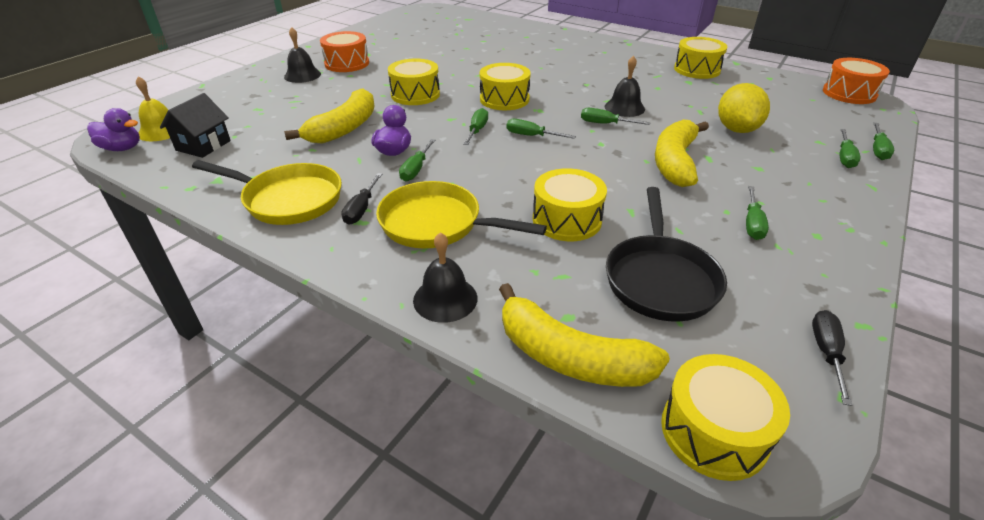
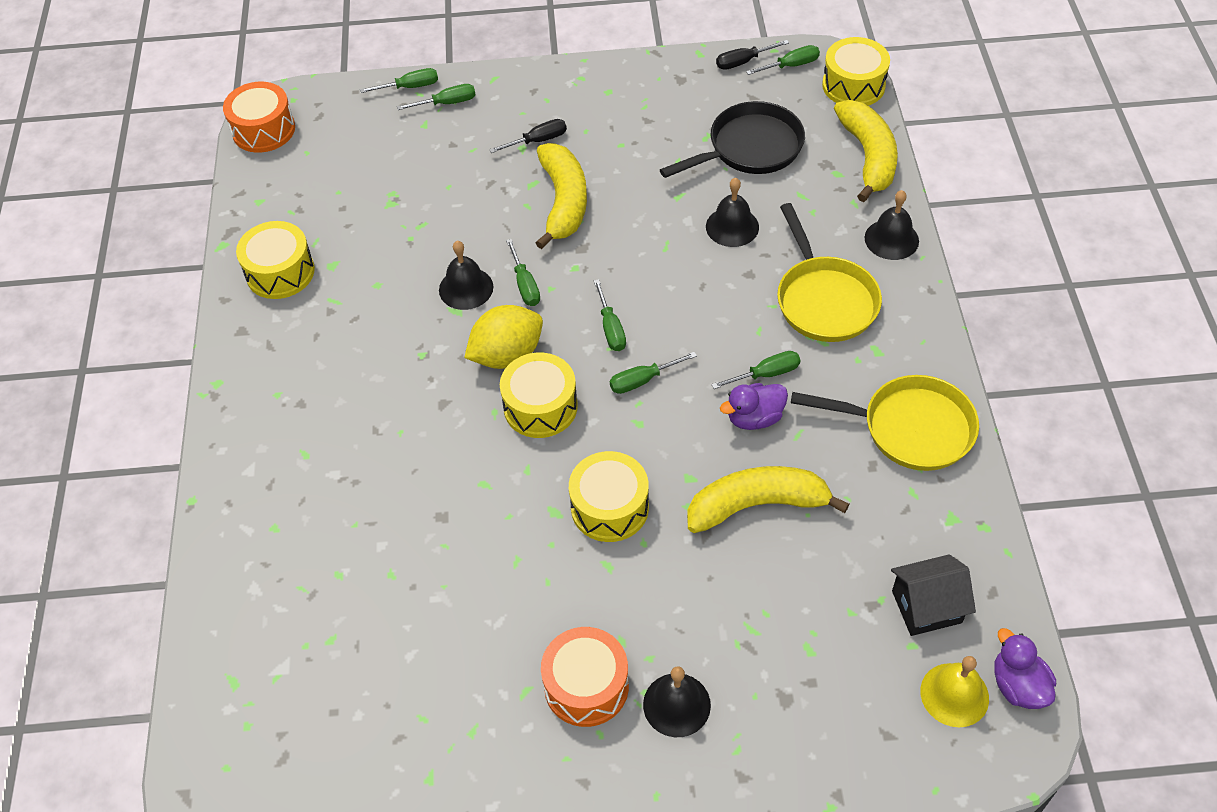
camera: 125 degrees left, 15 degrees up
yellow pan [192,160,342,225] -> yellow pan turned 120 degrees clockwise [791,375,979,471]
black screwdriver [341,173,382,224] -> black screwdriver moved to [489,119,567,153]
yellow drum [533,168,607,241] -> black bell [706,178,759,247]
yellow banana [655,120,709,187] -> yellow banana turned 75 degrees counterclockwise [535,143,587,249]
yellow lemon [718,83,770,133] -> yellow lemon moved to [464,305,543,369]
green screwdriver [746,186,769,240] -> green screwdriver moved to [746,45,820,75]

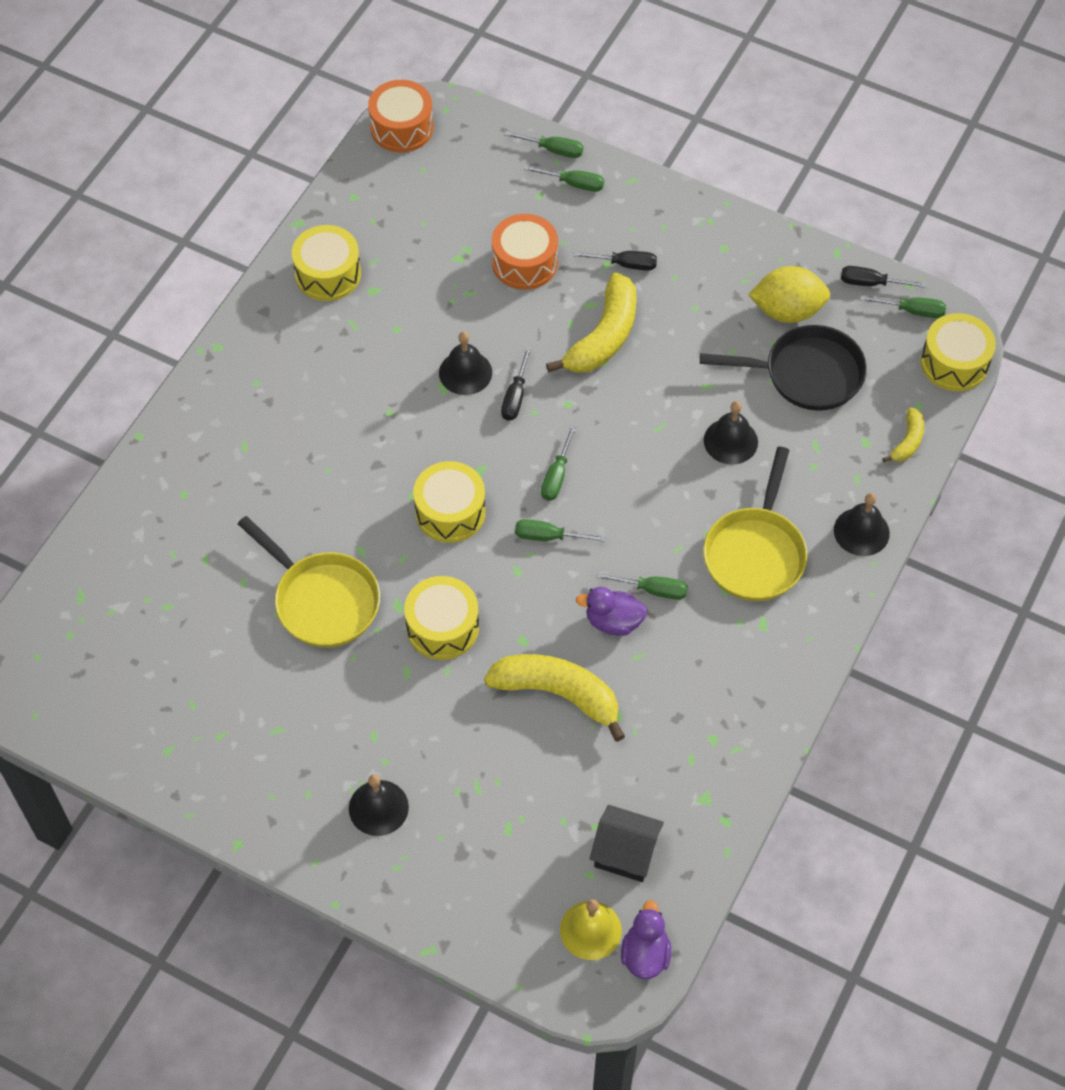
camera: 30 degrees right, 5 degrees up
yellow lemon [464,305,543,369] -> yellow lemon moved to [748,266,831,323]
green screwdriver [506,239,540,306] -> black screwdriver [501,347,531,421]
orange drum [541,627,629,727] -> orange drum moved to [492,214,558,290]
yellow pan [791,375,979,471] -> yellow pan moved to [238,516,380,648]
yellow banana [834,100,898,202] -> yellow banana [882,407,924,463], size x0.51

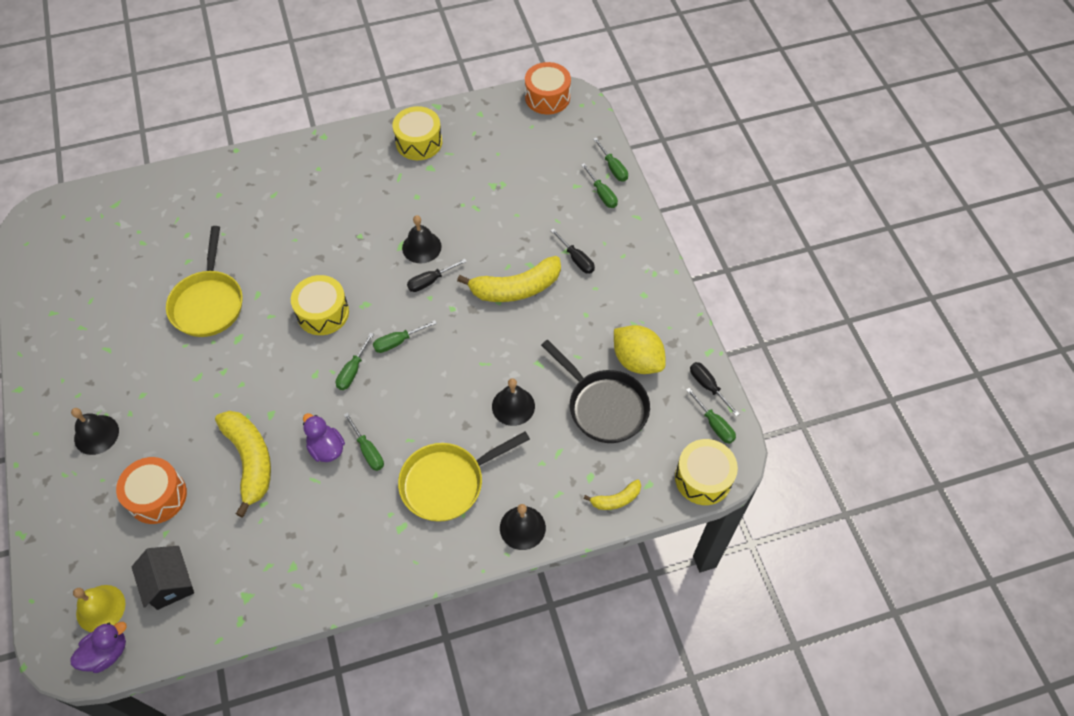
camera: 45 degrees right, 0 degrees up
yellow drum [404,576,479,660] -> none
orange drum [492,214,558,290] -> orange drum moved to [116,457,187,524]
green screwdriver [515,519,605,542] -> green screwdriver turned 120 degrees counterclockwise [336,333,374,390]

